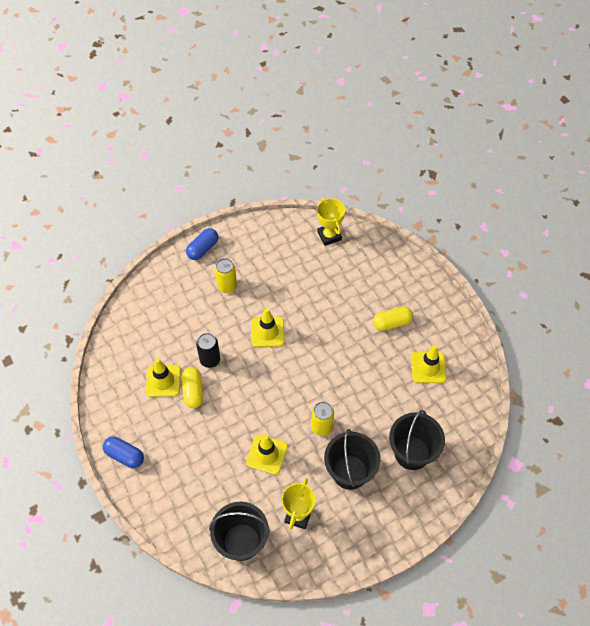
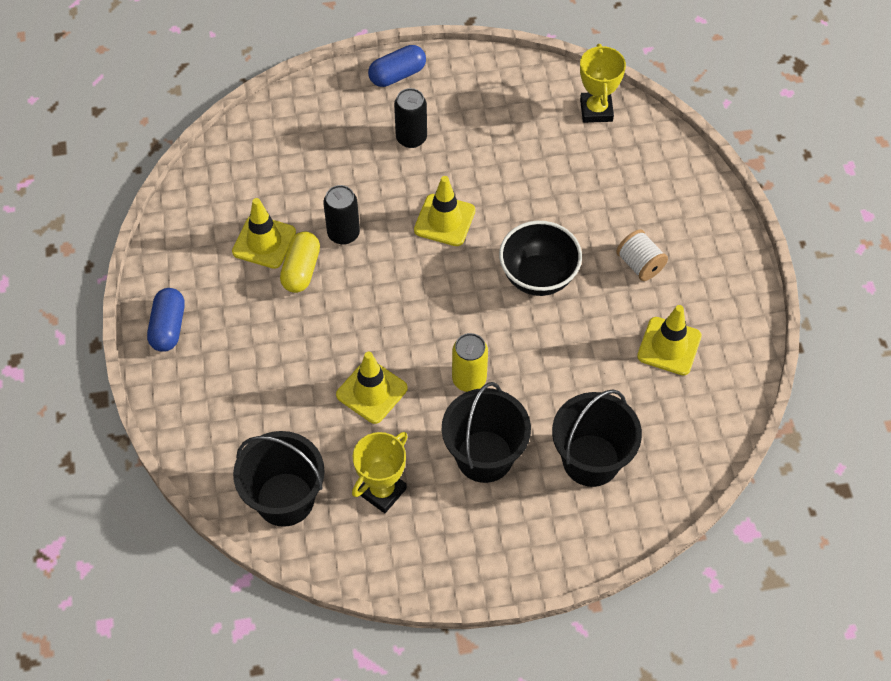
camera: 20 degrees right, 0 degrees up
blue capsule [103,437,144,468] -> blue capsule turned 45 degrees clockwise [147,288,185,352]
yellow can [215,258,237,293] -> black can [394,88,427,148]
yellow capsule [373,306,413,331] -> white spool [616,229,668,281]
none -> black bowl [499,221,582,296]

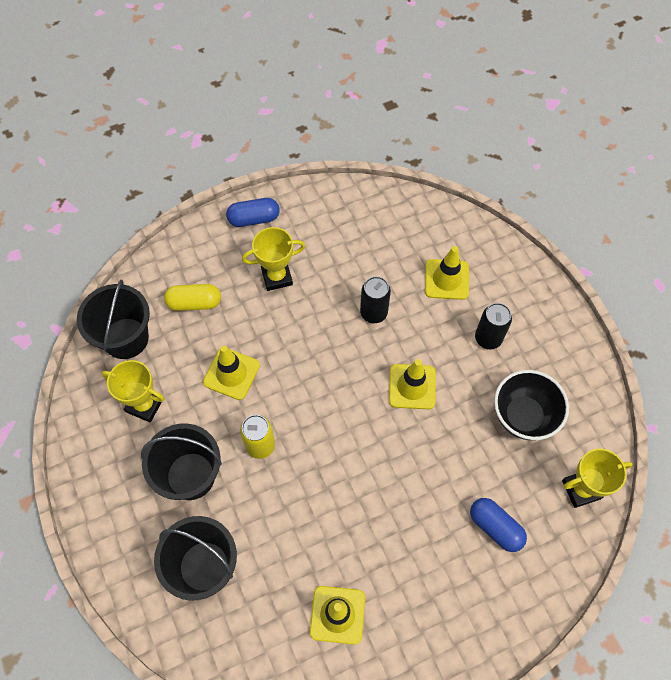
camera: 75 degrees right, 5 degrees up
yellow traffic cone [232,198,296,269] -> yellow traffic cone moved to [425,246,469,300]
yellow capsule [280,231,320,293] -> yellow capsule moved to [164,284,221,311]
blue capsule [368,45,426,87] -> blue capsule moved to [470,498,527,552]
black bowl [499,221,582,296] -> black bowl moved to [494,370,569,440]
white spool [616,229,668,281] -> none
none -> yellow trophy [242,227,305,291]

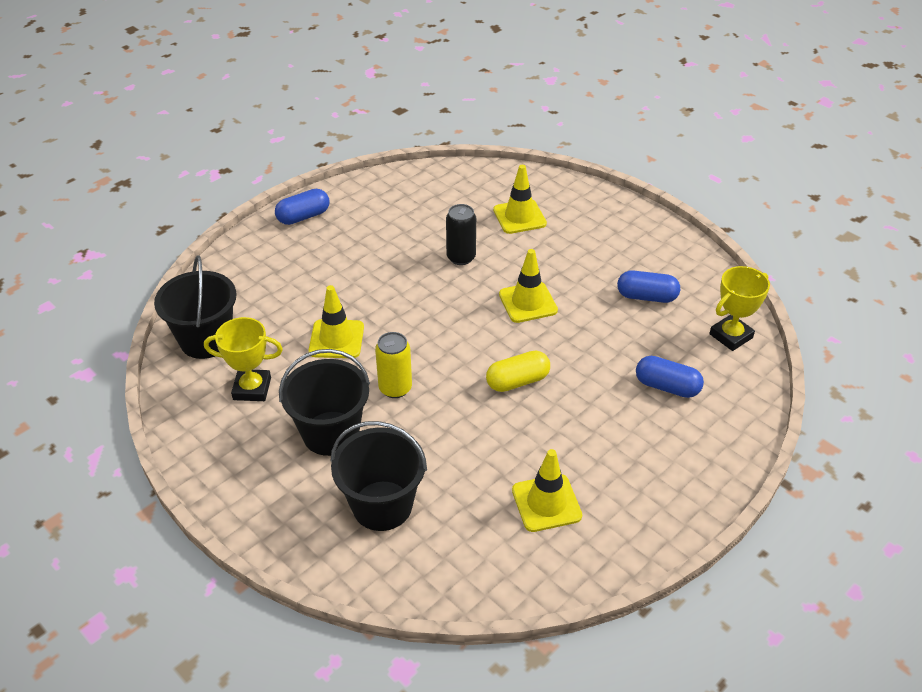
camera: 20 degrees left, 20 degrees down
yellow capsule [164,284,221,311] -> yellow capsule moved to [486,351,550,392]
yellow trophy [242,227,305,291] -> none
black can [475,303,512,349] -> none
black bowl [494,370,569,440] -> blue capsule [617,270,680,303]

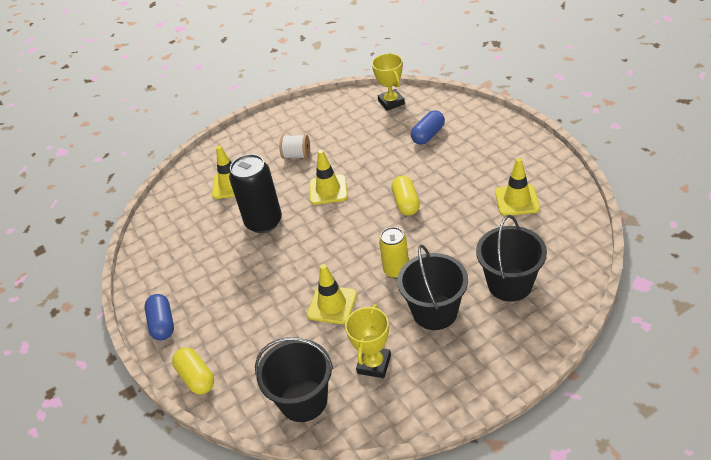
camera: 70 degrees left, 0 degrees up
black can [446,204,476,265] -> black can [229,154,282,233], size x1.61
blue capsule [617,270,680,303] -> none
none -> yellow capsule [172,347,214,394]
none -> white spool [279,135,310,159]

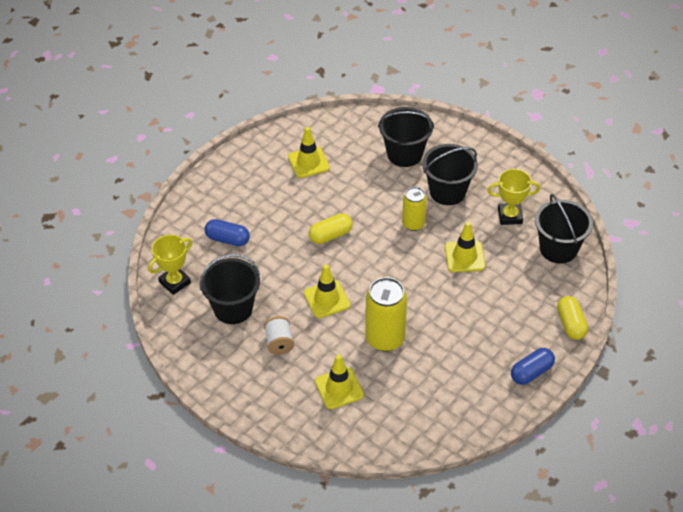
camera: 115 degrees left, 5 degrees up
yellow capsule [172,347,214,394] -> yellow capsule turned 45 degrees counterclockwise [557,296,588,340]
black can [229,154,282,233] -> yellow can [365,277,407,352]
none -> black bucket [200,254,260,324]

